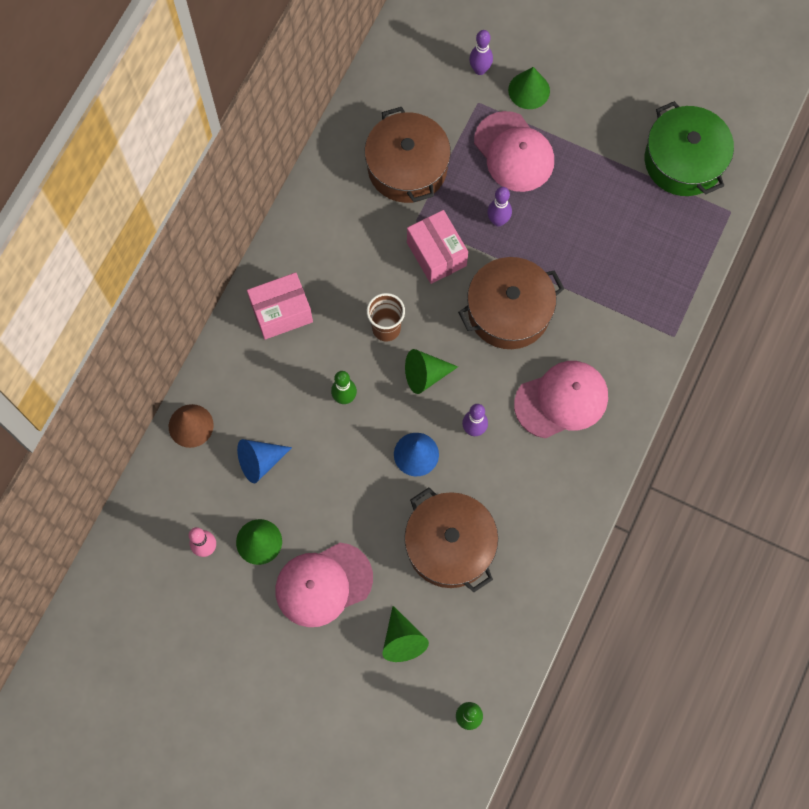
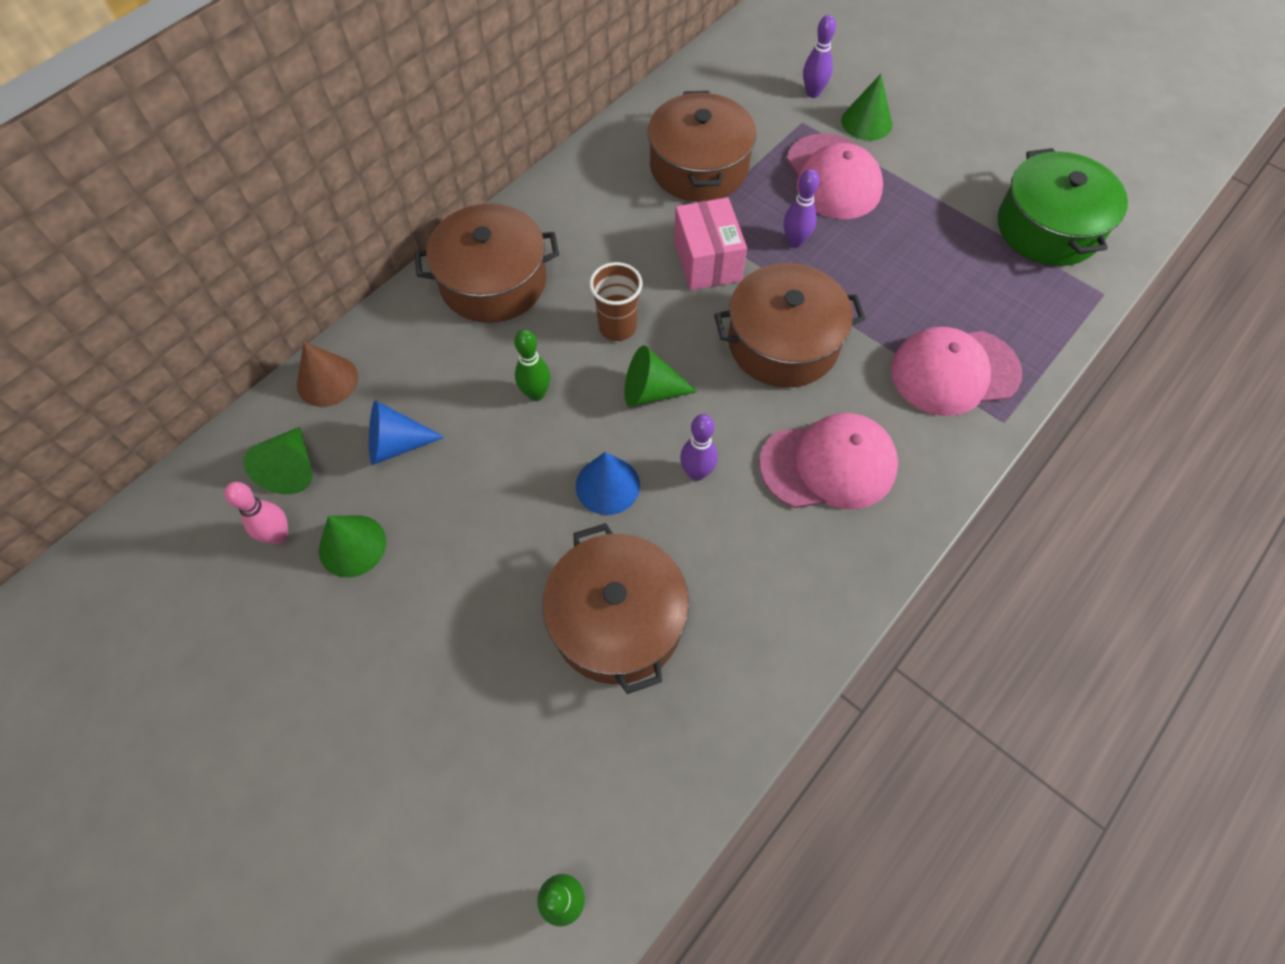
camera: 15 degrees right, 10 degrees down
pink box [247,272,313,340] -> brown pot [414,204,559,323]
pink cap [275,543,373,627] -> pink cap moved to [891,327,1022,416]
green cone [382,606,429,662] -> green cone moved to [243,427,312,494]

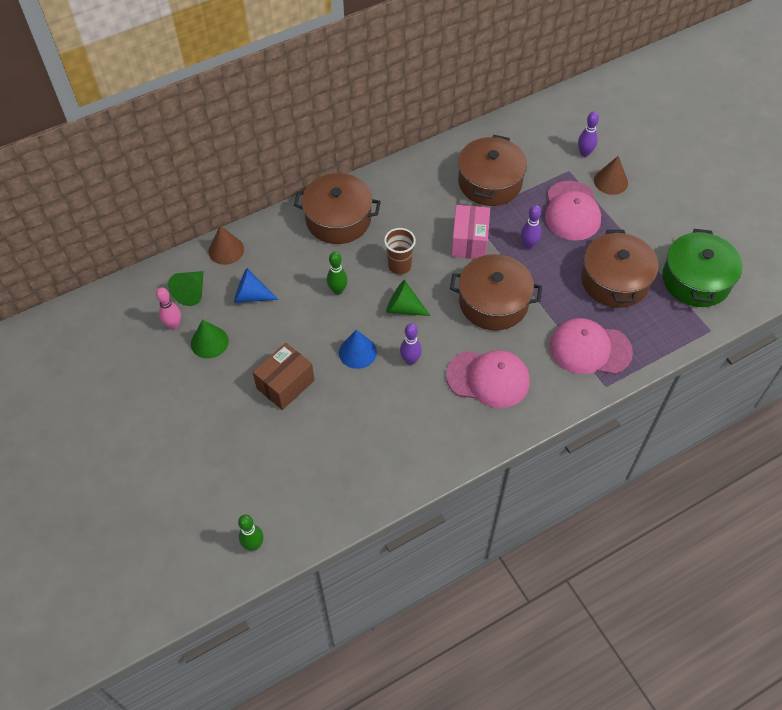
camera: 20 degrees right, 5 degrees down
brown pot [542,523,689,694] -> brown pot moved to [581,230,659,308]
green cone [841,74,892,141] -> brown cone [594,156,628,195]
none -> brown box [253,343,314,410]

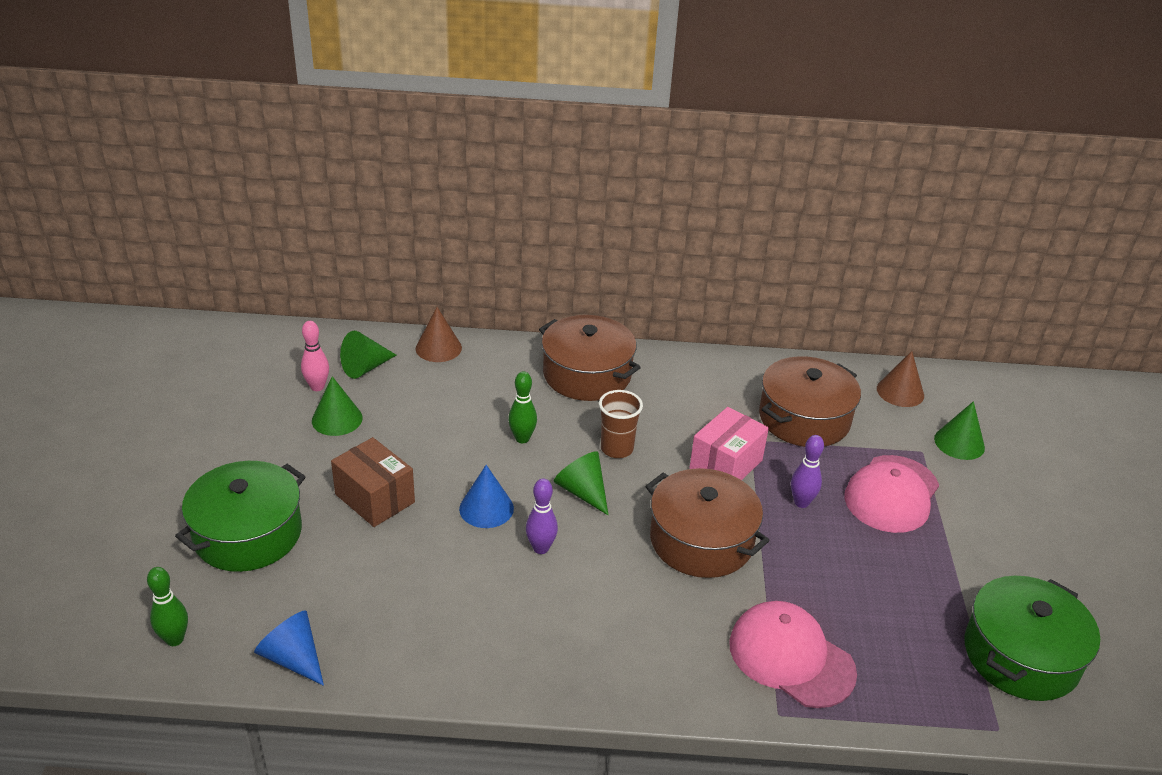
camera: 30 degrees right, 20 degrees down
blue cone [234,268,279,303] -> blue cone moved to [254,610,324,686]
brown box [253,343,314,410] -> brown box turned 60 degrees clockwise [331,437,415,527]
pink cap [446,350,530,408] -> none
purple bowling pin [578,112,599,157] -> green cone [934,401,985,460]
brown pot [581,230,659,308] -> none
brown cone [594,156,628,195] -> brown cone moved to [877,351,924,407]
none -> green pot [175,461,306,572]

